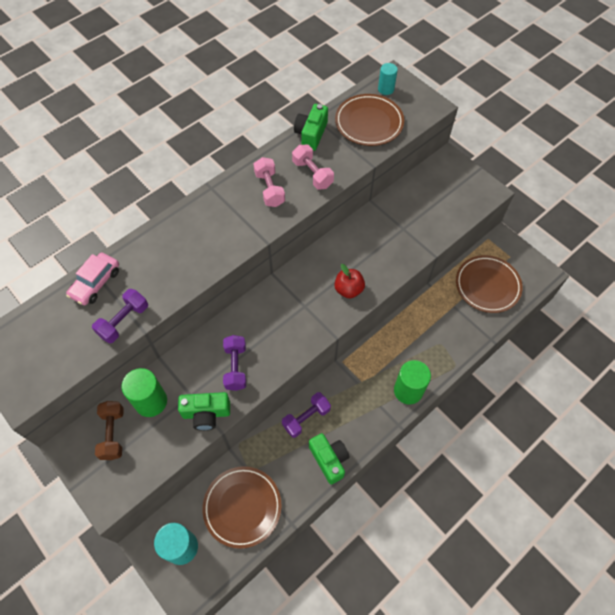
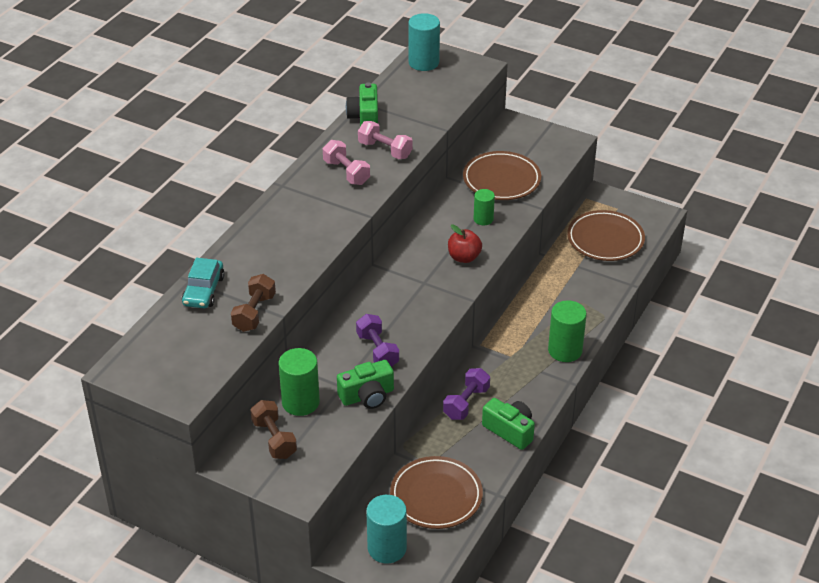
camera: 20 degrees left, 20 degrees down
pink car [66,253,119,306] -> turquoise car [182,258,225,308]
purple dumbbell [92,289,148,343] -> brown dumbbell [231,274,276,332]
brown plate [335,94,404,146] -> brown plate moved to [463,151,541,200]
turquoise cylinder [378,63,398,95] -> turquoise cylinder [408,13,440,71], size x1.65
none -> green cylinder [474,189,495,225]

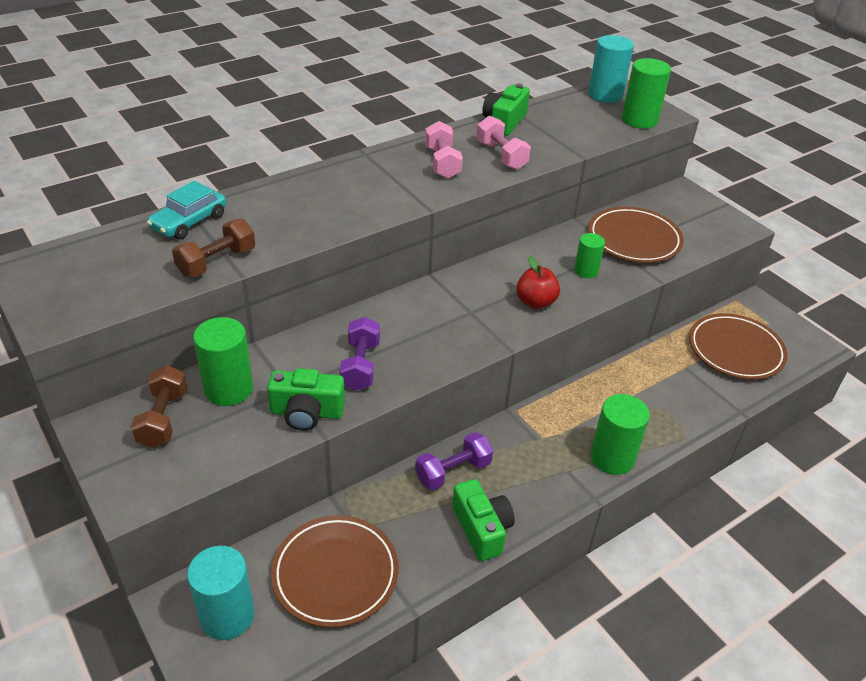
camera: 25 degrees right, 0 degrees up
none -> green cylinder [622,58,671,129]

